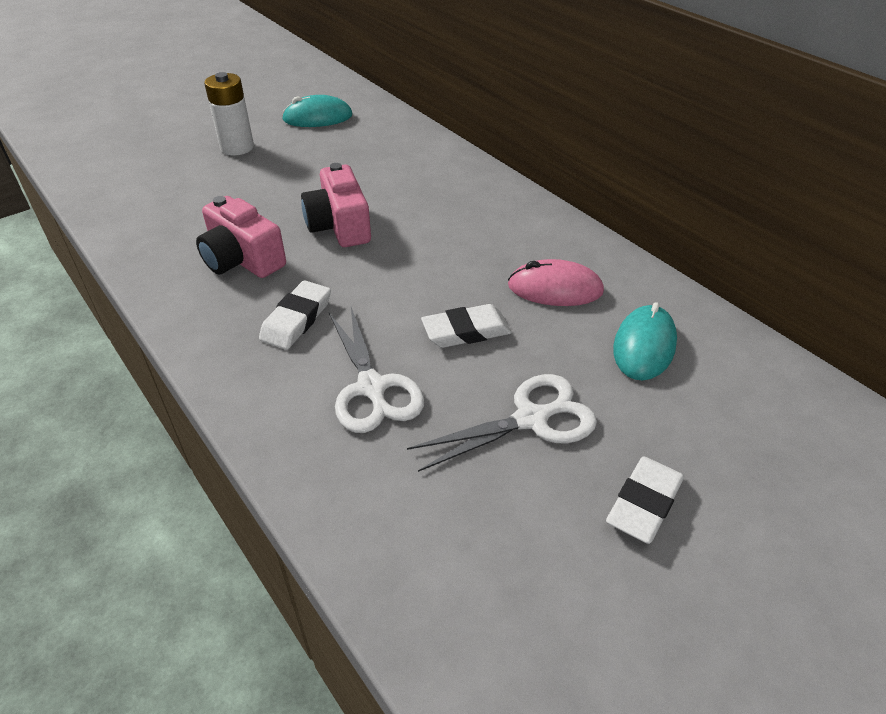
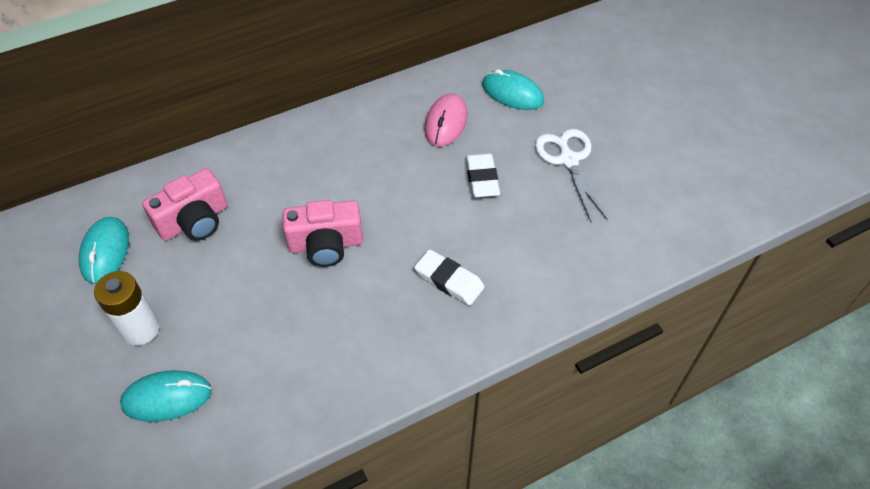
camera: 80 degrees left, 10 degrees up
pink camera [196,196,286,278] -> pink camera moved to [142,168,227,241]
white scissors [329,307,424,433] -> none
white eraser [606,456,684,544] -> none
none -> turquoise mouse [120,370,212,422]

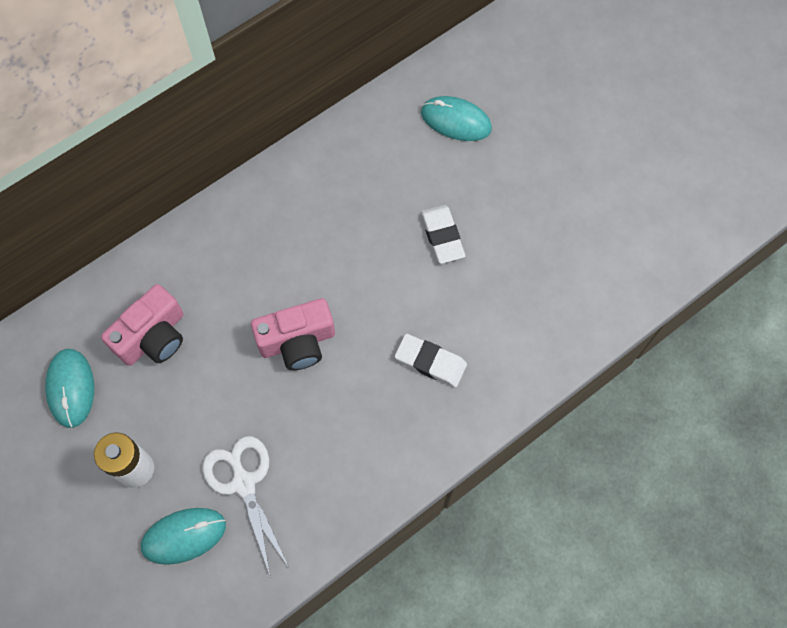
camera: 10 degrees left, 15 degrees up
pink mouse [424,93,468,147] -> none
white scissors [535,129,608,222] -> white scissors moved to [202,436,288,575]

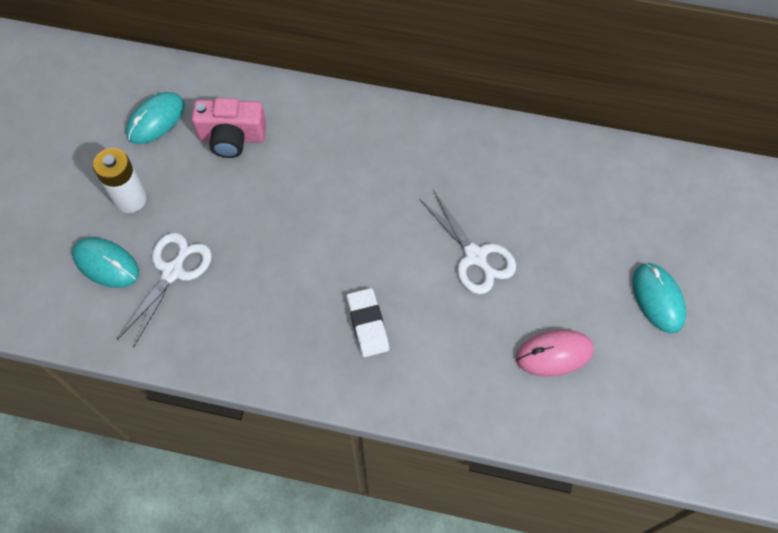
camera: 50 degrees right, 5 degrees down
pink camera [251,298,335,370] -> none
turquoise mouse [421,96,492,141] -> turquoise mouse moved to [633,263,686,333]
white eraser [421,205,465,264] -> white scissors [419,190,516,294]
none -> pink mouse [516,330,594,377]

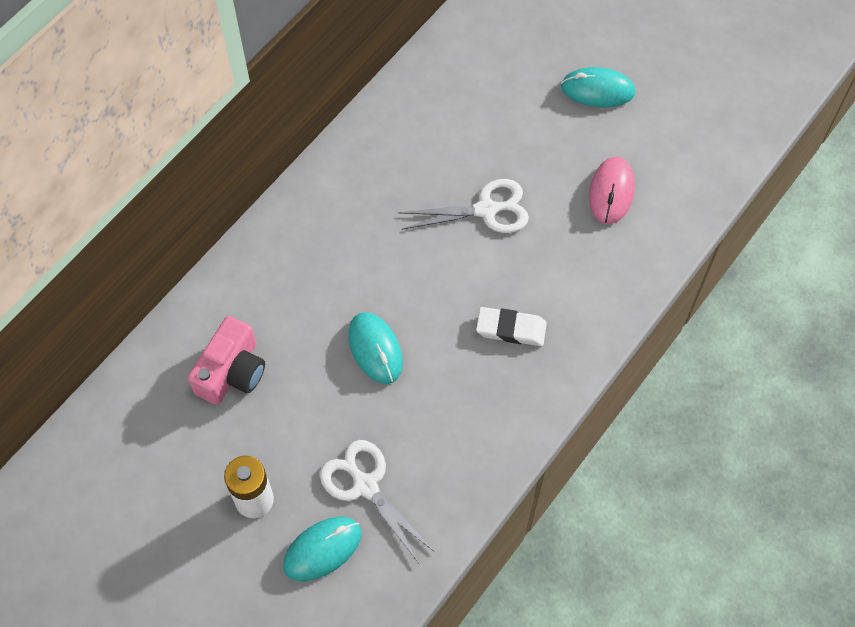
camera: 65 degrees left, 0 degrees up
turquoise mouse [126,92,185,144] -> turquoise mouse moved to [348,312,403,384]

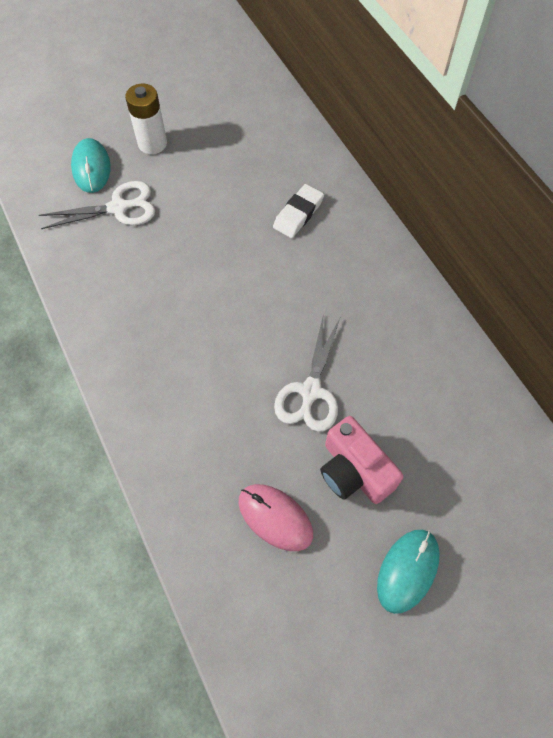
camera: 115 degrees right, 0 degrees up
pink camera [188,316,265,405] -> pink camera moved to [320,416,403,504]
turquoise mouse [348,312,403,384] -> none
white eraser [476,307,547,346] -> white eraser moved to [273,184,324,238]

